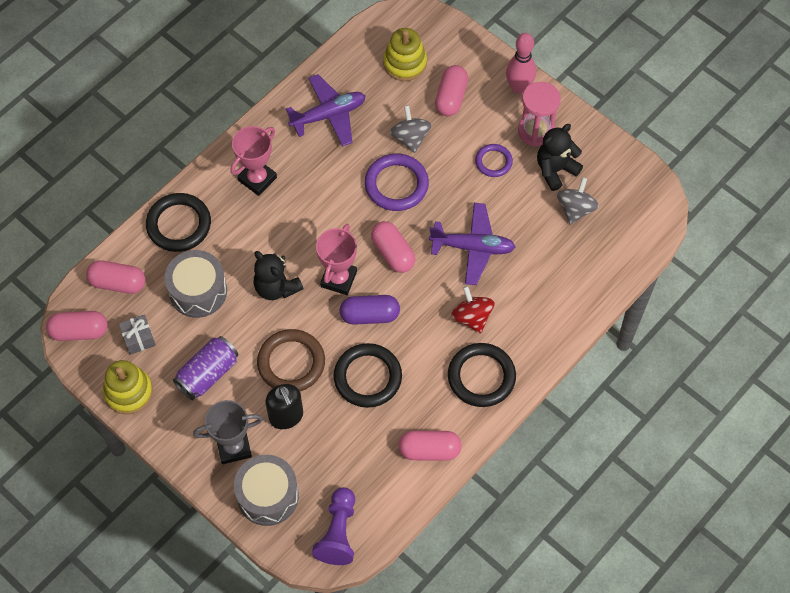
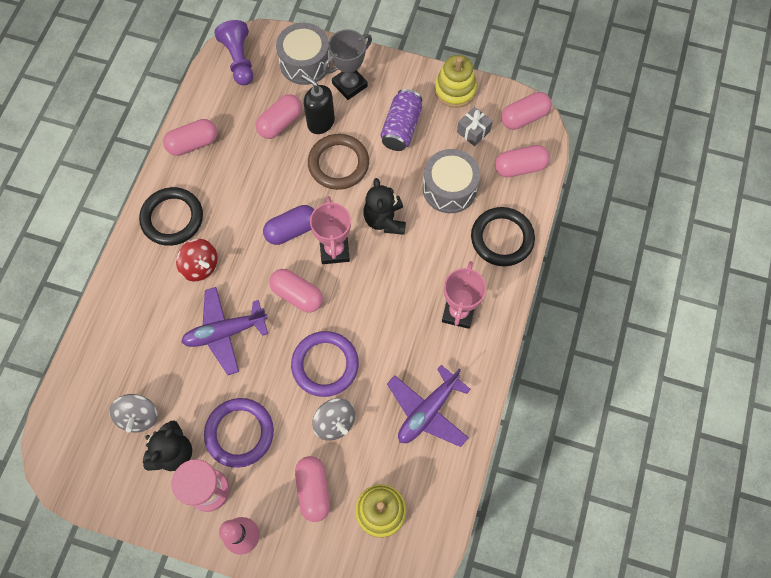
camera: 155 degrees right, 5 degrees up
black teddy bear [254,251,304,300] -> black teddy bear turned 120 degrees counterclockwise [363,178,406,235]
black ring [334,343,402,408] -> none
purple ring [475,144,513,177] -> purple ring [204,398,274,468], size x1.70
none -> pink capsule [256,94,302,139]

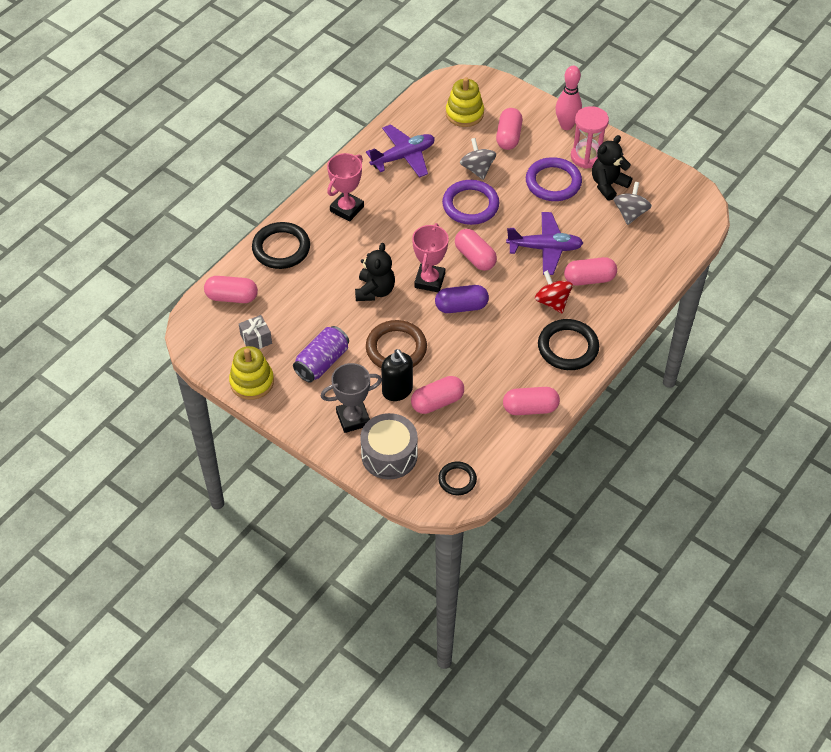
camera: 160 degrees left, 15 degrees down
purple pawn [214,20,253,85] -> black ring [438,462,477,495]
grey drum [423,149,480,213] -> none
pink capsule [501,92,552,130] -> pink capsule moved to [564,257,617,286]

